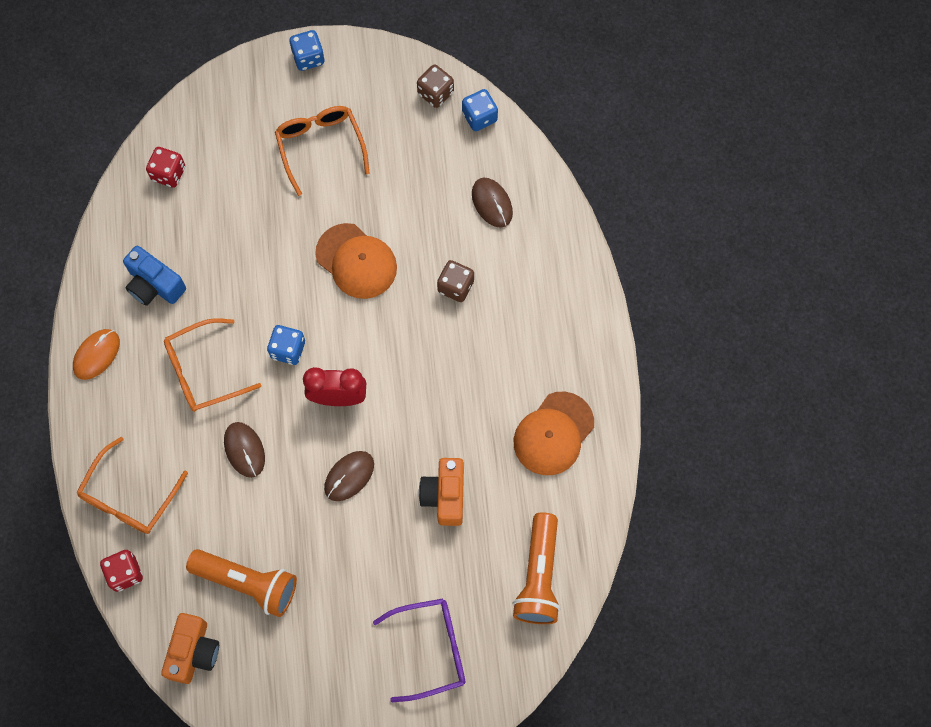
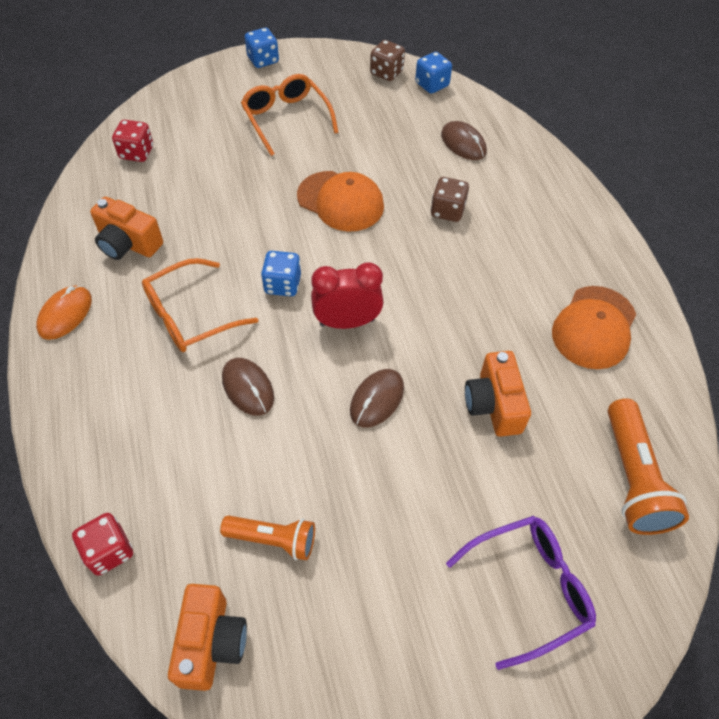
camera: 10 degrees left, 15 degrees down
orange glasses [76,437,188,534] -> none
blue camera [123,246,186,306] -> orange camera [90,197,163,260]
orange flashlight [186,549,297,617] -> orange flashlight [220,515,315,560], size x0.65

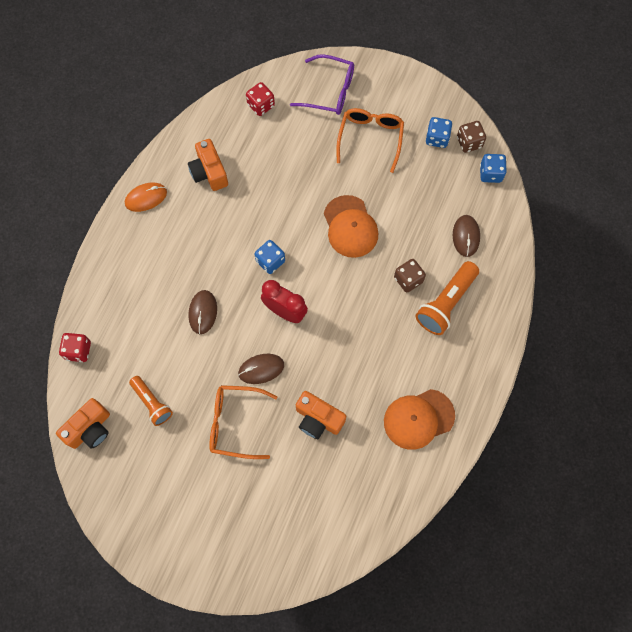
camera: 40 degrees right, 15 degrees up
orange glasses [142,258,258,352] -> orange glasses moved to [209,385,277,459]
blue dice [245,28,279,68] -> blue dice moved to [426,117,452,148]
purple glasses [446,516,596,670] -> purple glasses moved to [290,54,354,115]
orange camera [465,351,531,437] -> orange camera turned 90 degrees counterclockwise [296,391,346,439]
orange flashlight [608,398,689,535] -> orange flashlight moved to [415,261,479,335]

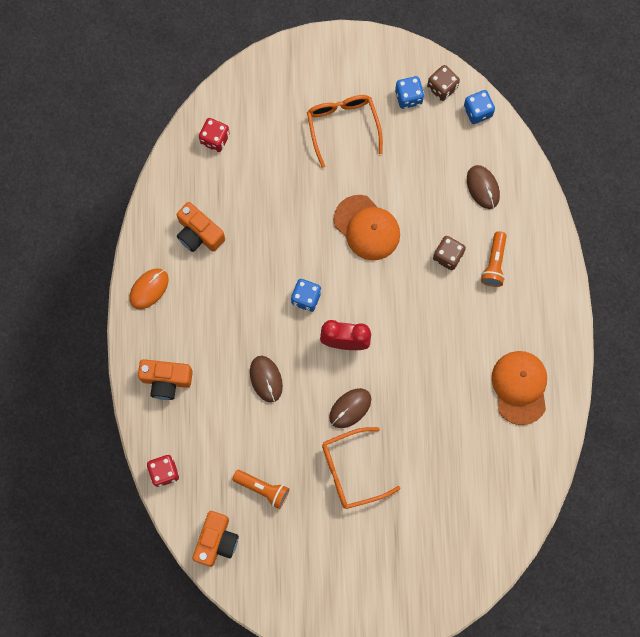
camera: 25 degrees left, 5 degrees up
purple glasses [290,54,354,115] -> none
orange camera [296,391,346,439] -> orange camera moved to [138,359,193,400]
orange cap [384,389,455,450] -> orange cap turned 135 degrees clockwise [492,351,547,425]
orange flashlight [415,261,479,335] -> orange flashlight [481,231,507,287], size x0.65

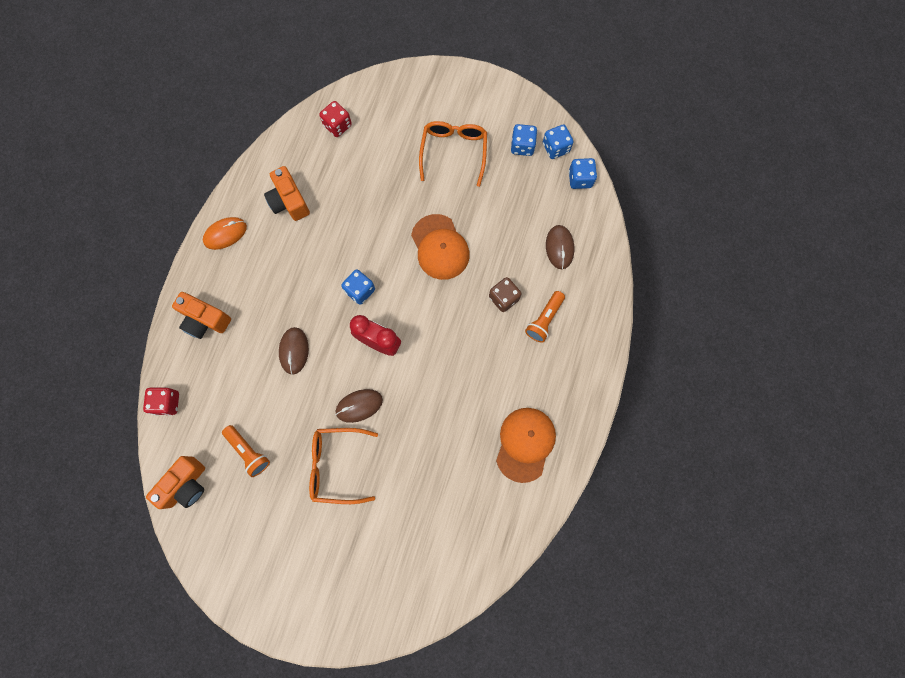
camera: 20 degrees right, 0 degrees up
brown dice [427,65,460,101] -> blue dice [543,125,573,159]

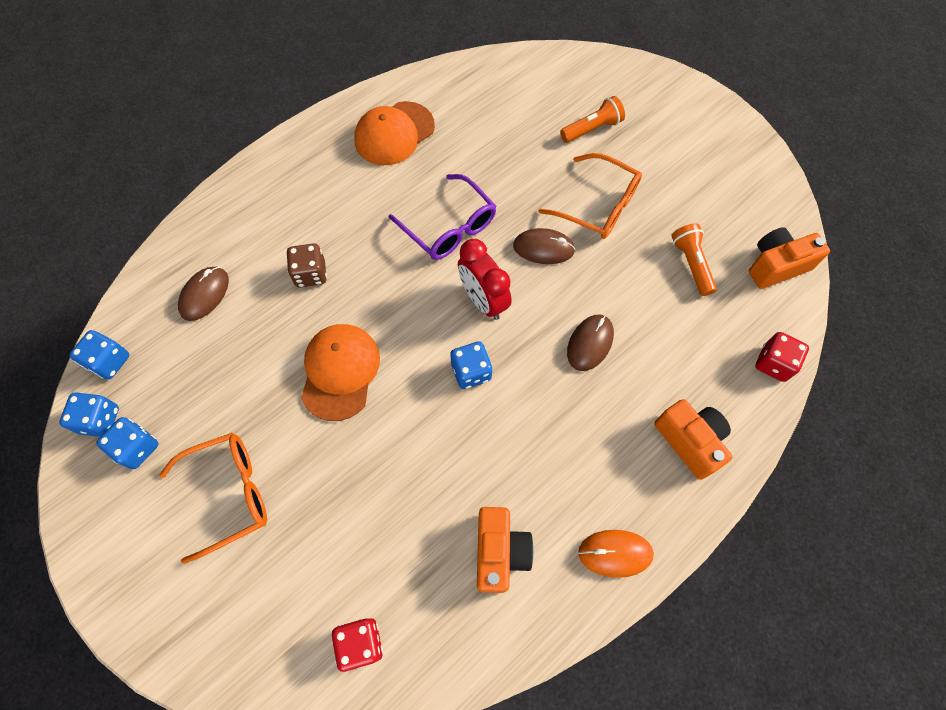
camera: 150 degrees left, 10 degrees down
orange glasses [419,121,487,187] -> orange glasses turned 150 degrees counterclockwise [159,433,267,564]
orange flashlight [525,291,565,343] -> orange flashlight moved to [560,96,625,143]
none -> purple glasses [389,174,496,260]

